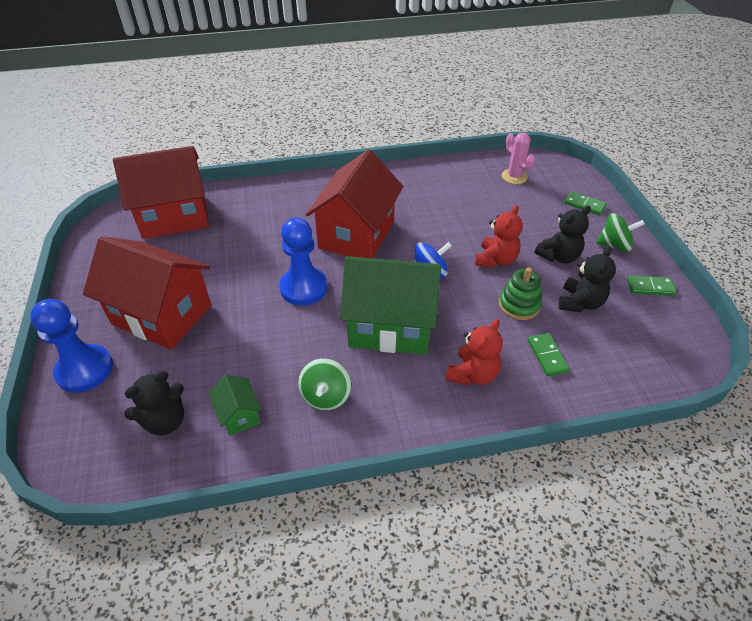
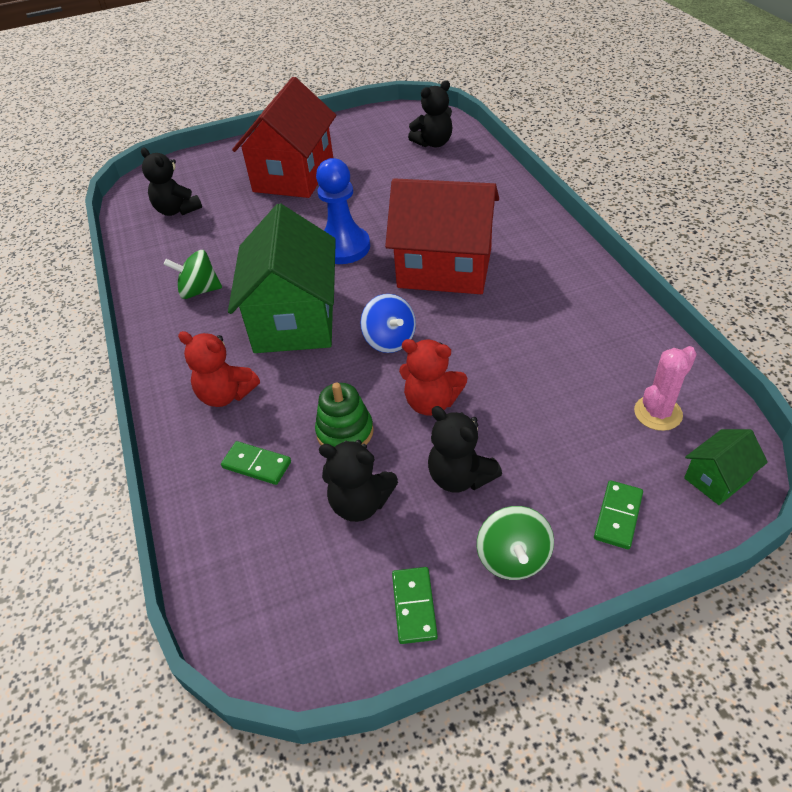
camera: 85 degrees right, 0 degrees up
blue pawn [30,299,113,393] -> none
red house [113,146,209,239] -> black teddy bear [408,81,453,147]
green house [209,375,262,436] -> green house moved to [684,429,768,505]
green domino [528,333,570,376] -> green domino turned 45 degrees clockwise [221,441,291,485]

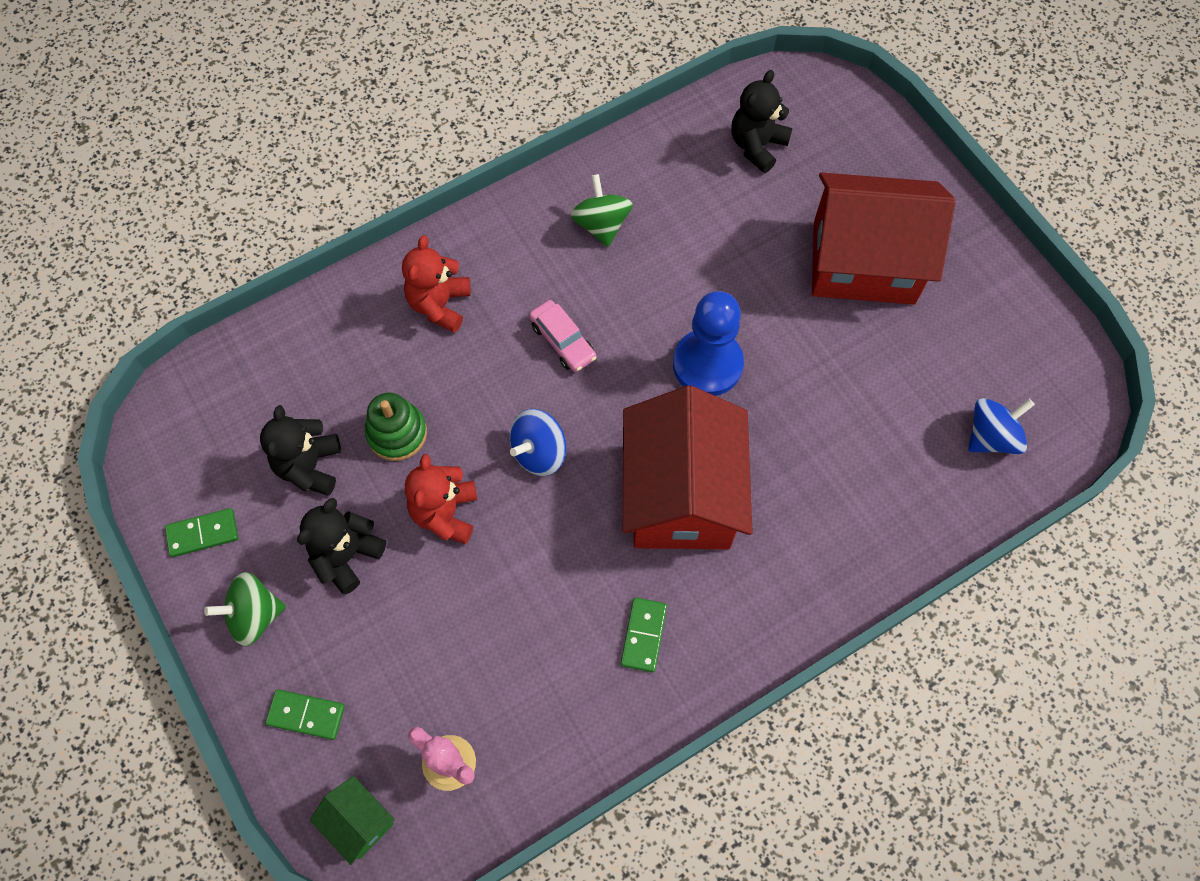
camera: 75 degrees right, 20 degrees up
green domino [221,441,291,485] -> green domino moved to [621,597,667,673]
green house [228,203,336,353] -> pink car [529,300,596,372]
black teddy bear [408,81,453,147] -> blue spinning top [968,398,1035,454]

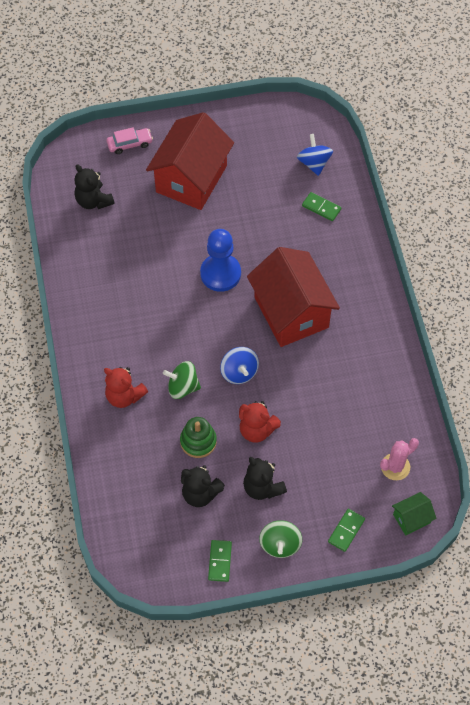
camera: 70 degrees left, 5 degrees down
pink car [529,300,596,372] -> pink car moved to [107,127,153,154]
green spinning top [570,174,633,247] -> green spinning top moved to [163,361,201,399]
green domino [621,597,667,673] -> green domino moved to [302,192,341,221]
red house [623,386,753,549] -> red house turned 45 degrees clockwise [247,247,340,347]

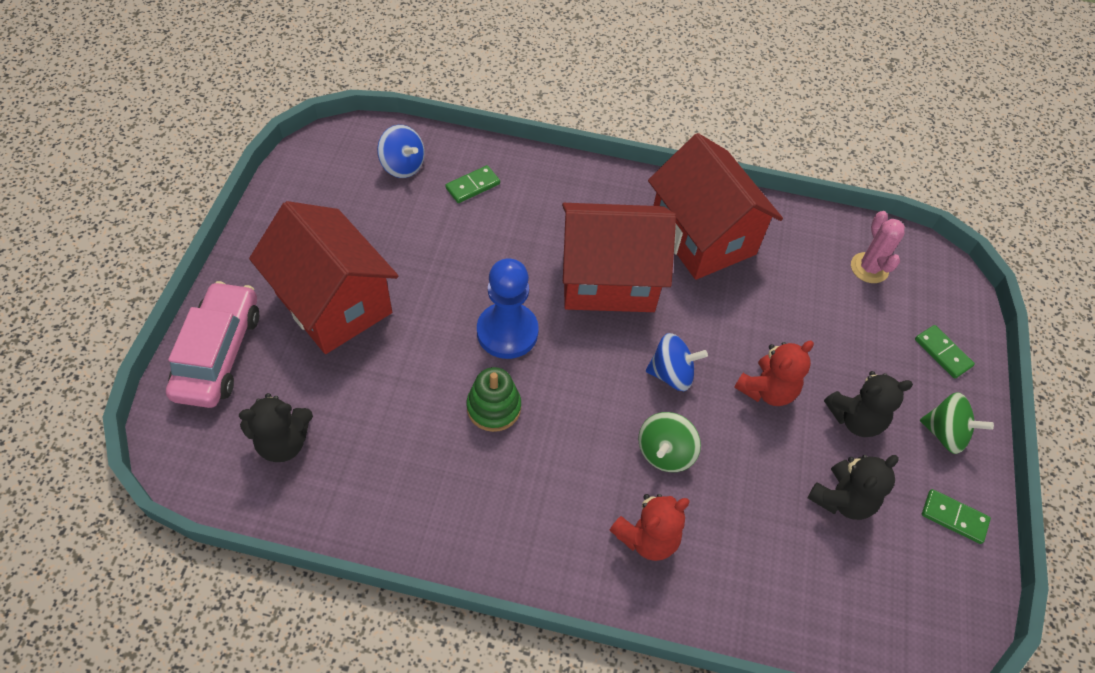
camera: 70 degrees left, 5 degrees down
pink car [107,127,153,154] -> pink car [166,281,259,408], size x1.83
green stacking toy [180,417,217,458] -> green stacking toy moved to [467,367,521,432]
blue spinning top [297,134,333,176] -> blue spinning top turned 150 degrees counterclockwise [377,125,425,178]
green house [392,492,437,535] -> none
none -> red house [648,133,783,280]

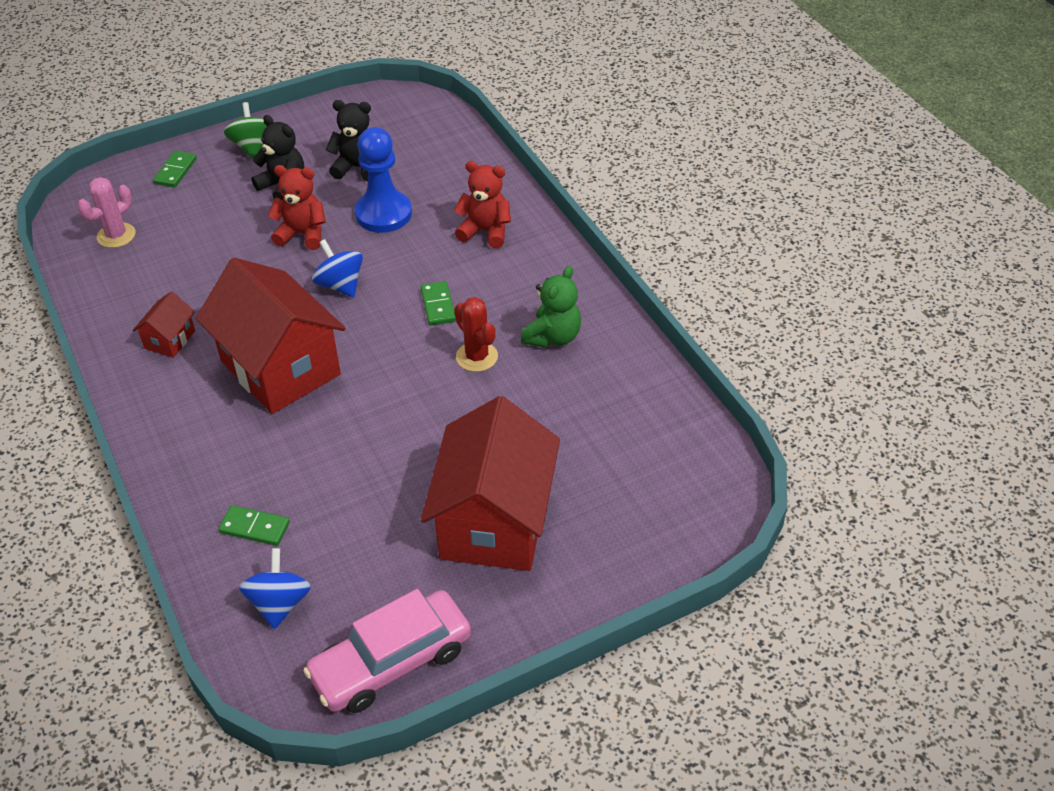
camera: 125 degrees left, 10 degrees down
pink car [166,281,259,408] -> pink car moved to [303,589,471,713]
black teddy bear [239,393,313,462] -> none
green stacking toy [467,367,521,432] -> red cactus [454,297,498,372]
blue pawn [477,258,539,359] -> blue pawn moved to [355,127,412,233]
green spinning top [638,412,701,472] -> none
red house [648,133,783,280] -> red house [133,291,195,358], size x0.43
green domino [922,489,991,544] -> green domino moved to [421,281,456,326]
none -> green teddy bear [521,266,581,348]

